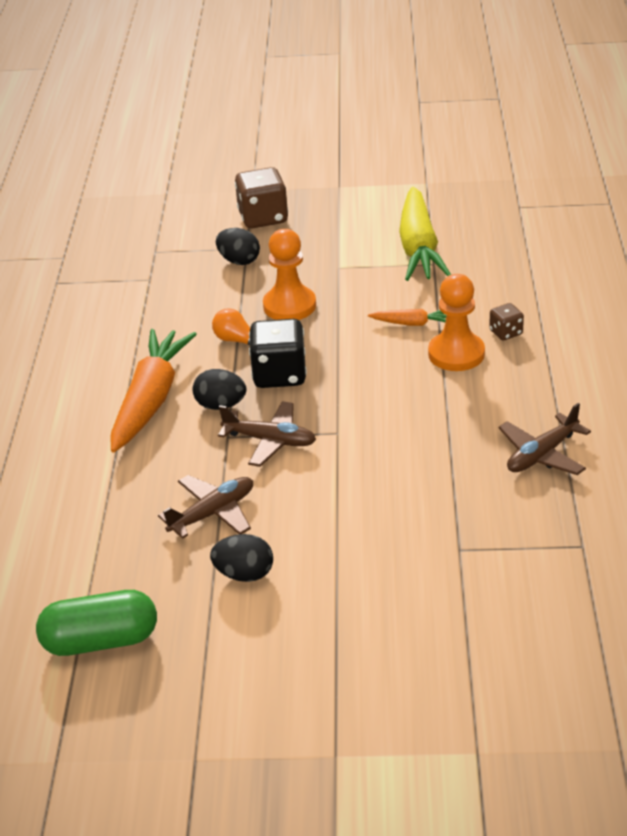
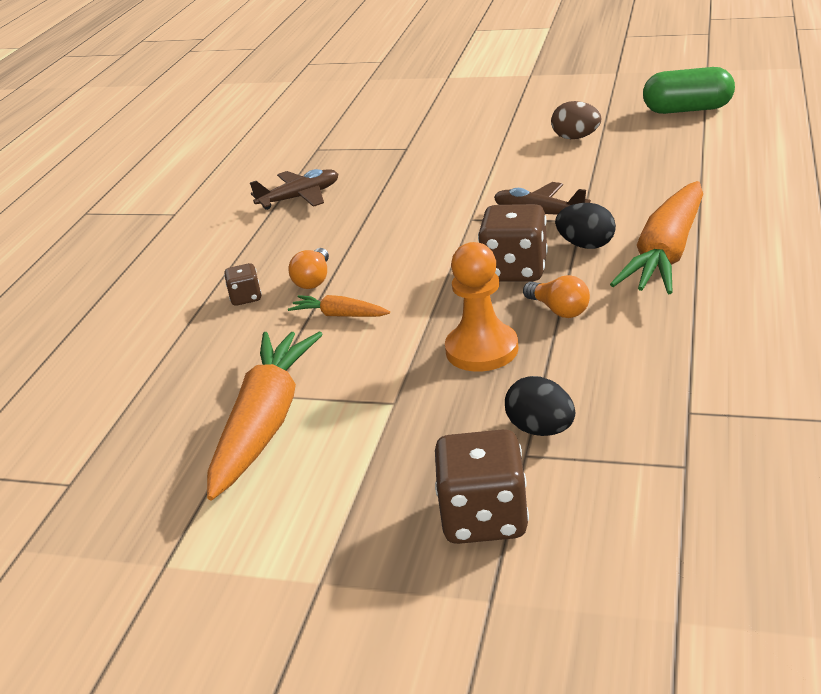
camera: 165 degrees left, 5 degrees down
brown plane [158,475,253,539] -> none
black egg [210,534,273,582] -> brown egg [551,101,601,139]
black dice [249,319,307,388] -> brown dice [478,204,548,281]
yellow carrot [399,187,451,281] -> orange carrot [207,332,323,500]
orange pawn [428,274,485,371] -> orange light bulb [289,248,329,289]

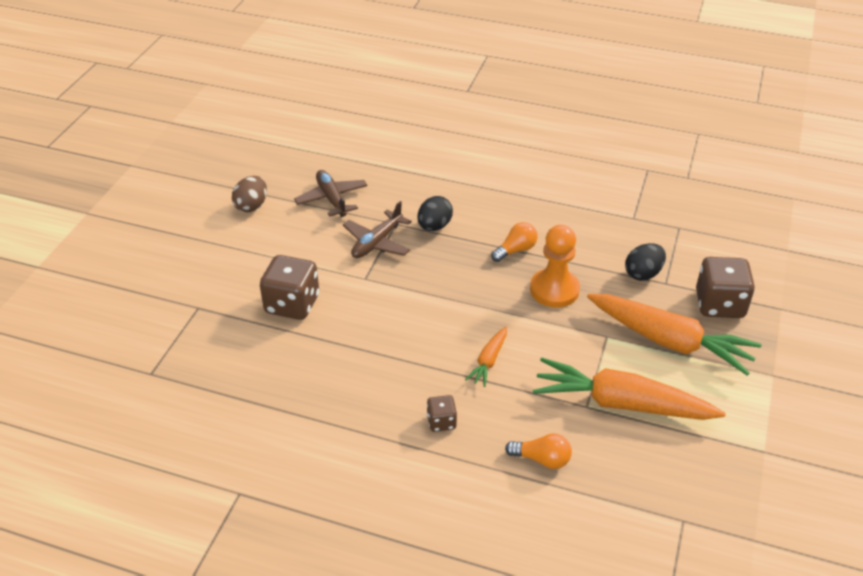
camera: 90 degrees left, 10 degrees up
brown plane [250,169,338,210] -> brown plane moved to [294,170,367,217]
orange light bulb [289,248,329,289] -> orange light bulb moved to [505,433,572,469]
brown dice [478,204,548,281] -> brown dice moved to [260,255,319,320]
orange carrot [610,181,703,294] -> orange carrot moved to [587,294,762,375]
green capsule [643,67,735,114] -> none

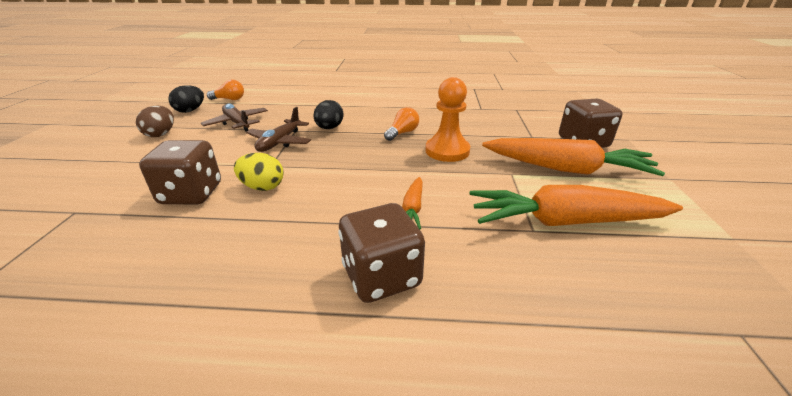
camera: 15 degrees left, 10 degrees down
brown dice [427,395,457,432] -> brown dice [338,203,425,303], size x1.93
orange light bulb [505,433,572,469] -> orange light bulb moved to [207,79,244,100]
black egg [625,243,666,281] -> black egg moved to [168,85,204,113]
none -> yellow egg [234,153,284,191]

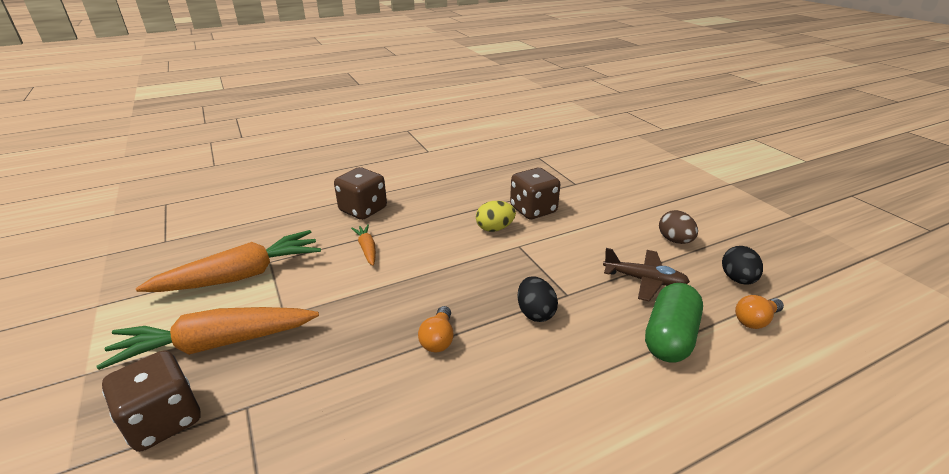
camera: 150 degrees right, 0 degrees up
brown plane [246,107,311,152] -> none
orange pawn [425,77,470,162] -> none
none -> green capsule [645,283,703,362]

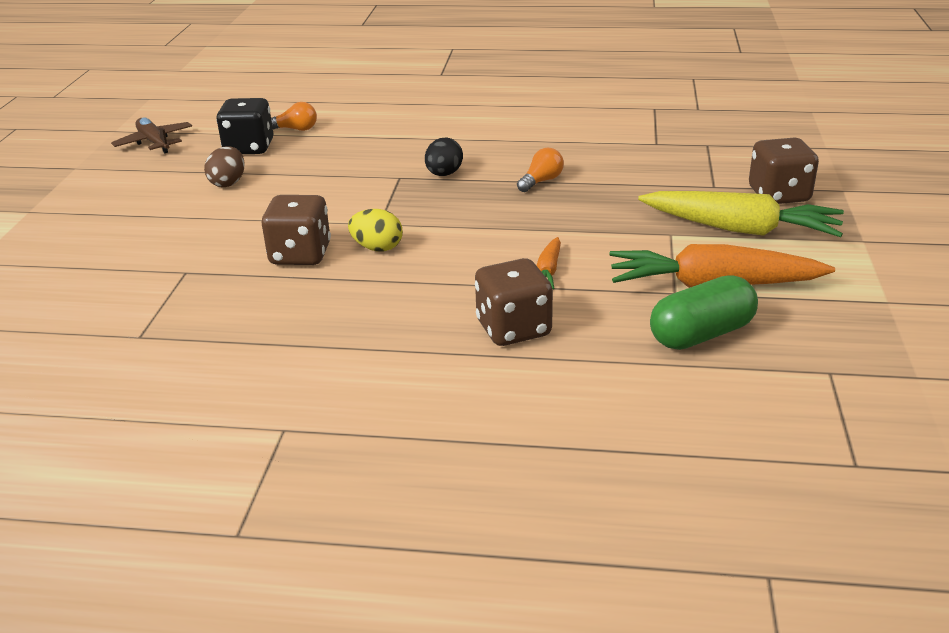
camera: 145 degrees left, 0 degrees up
orange carrot [97,307,319,370] -> yellow carrot [638,191,844,237]
brown plane [603,248,690,301] -> brown plane moved to [111,117,192,153]
green capsule [645,283,703,362] -> green capsule moved to [650,275,758,350]
black egg [722,246,763,285] -> black dice [216,98,273,154]

